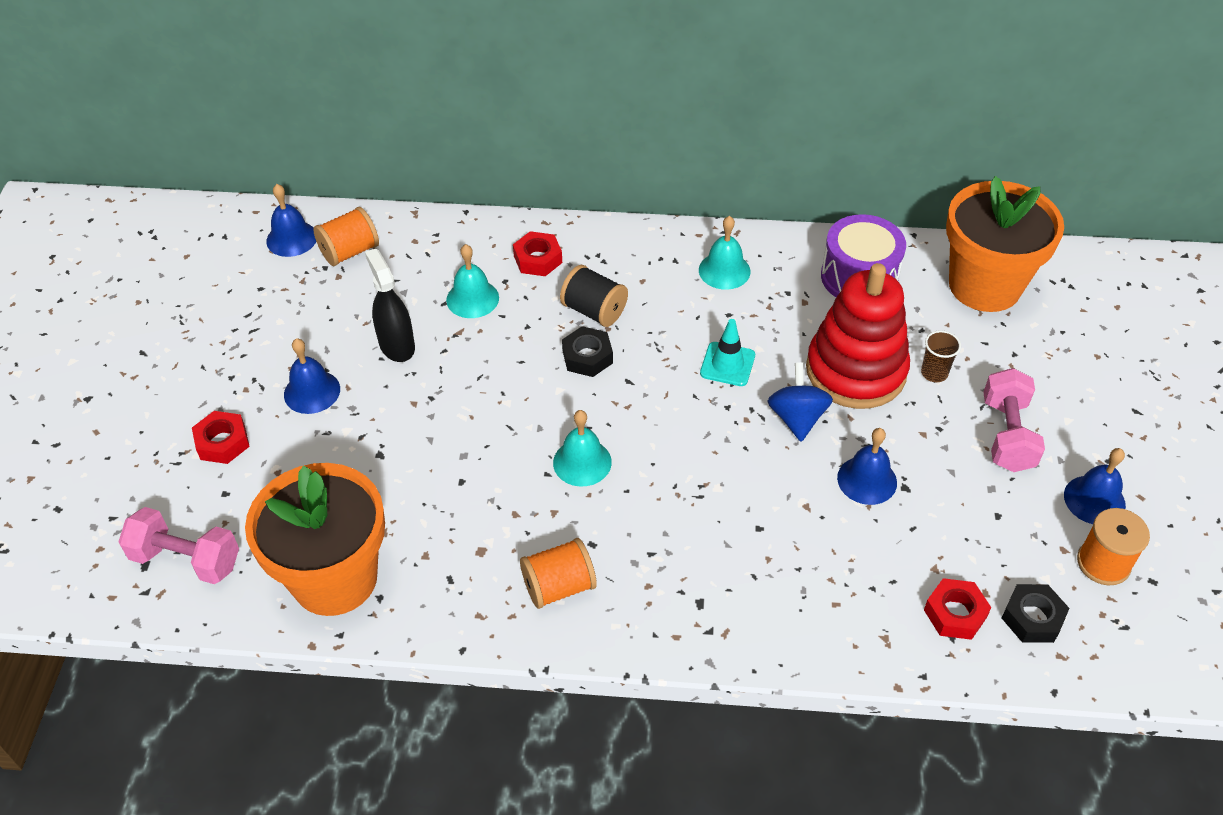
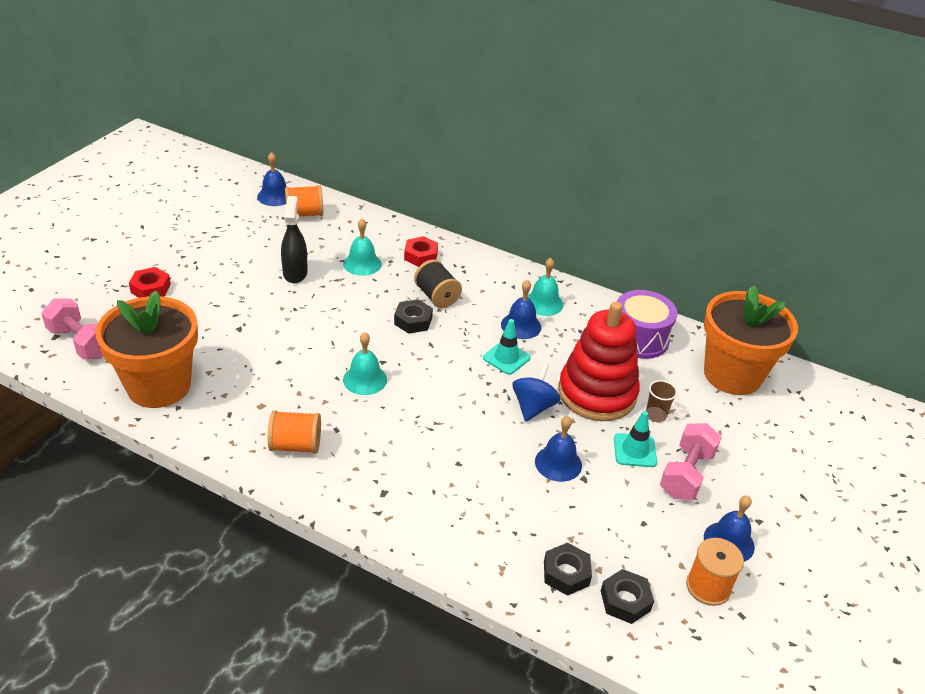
camera: 20 degrees right, 10 degrees down
blue bell [284,338,340,414] -> blue bell moved to [501,280,541,339]
red nut [924,578,991,640] -> black nut [544,543,592,596]
none -> turquoise traffic cone [614,411,657,467]

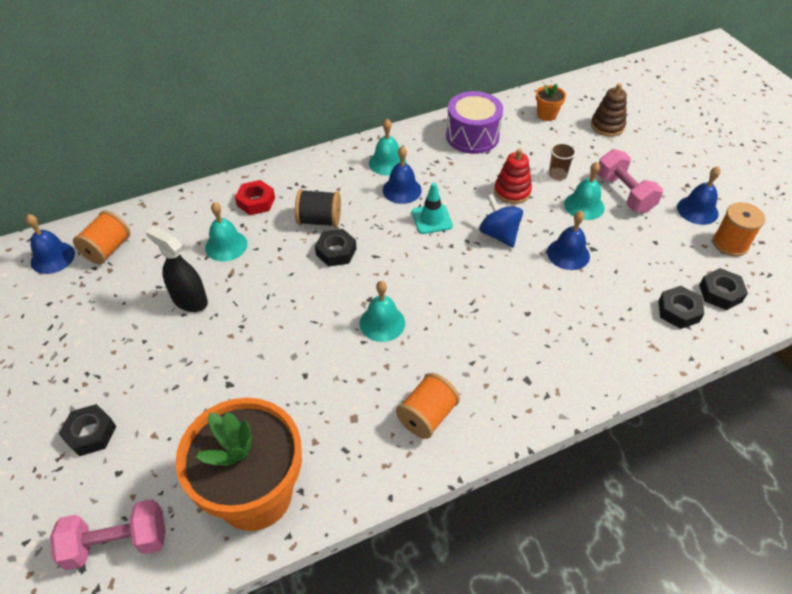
camera: 50 degrees left, 10 degrees up
red nut [129,267,171,298] -> black nut [59,404,116,456]
red stacking toy [558,302,640,421] -> red stacking toy [494,148,532,204], size x0.52
turquoise traffic cone [614,411,657,467] -> turquoise bell [564,162,605,220]
orange flower pot [704,285,798,395] -> orange flower pot [536,84,566,121], size x0.40
none -> brown stacking toy [591,83,627,137]

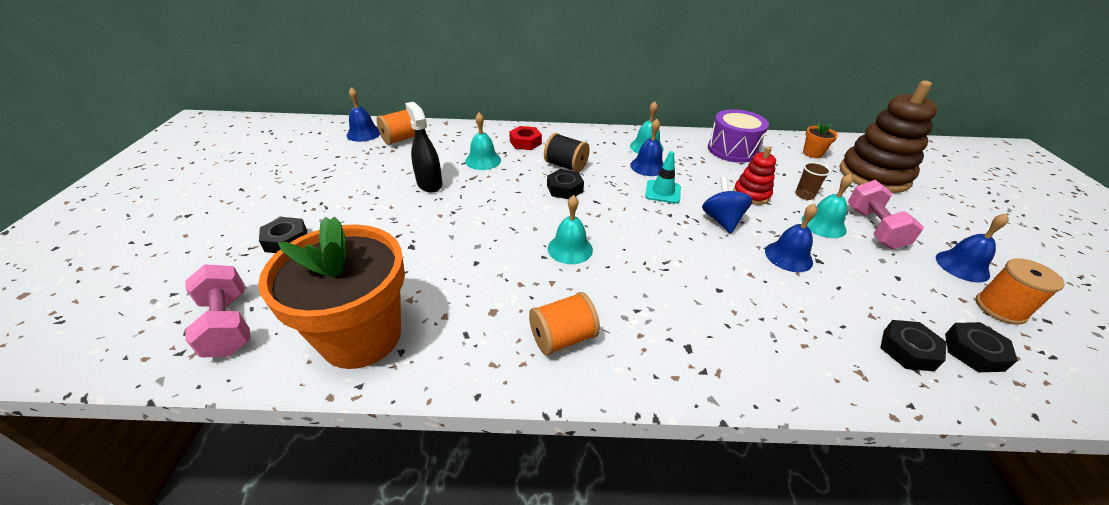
camera: 25 degrees right, 10 degrees down
pink dumbbell [50,499,166,570] -> pink dumbbell turned 45 degrees clockwise [186,264,251,358]
brown stacking toy [591,83,627,137] -> brown stacking toy [840,81,938,193], size x1.93

